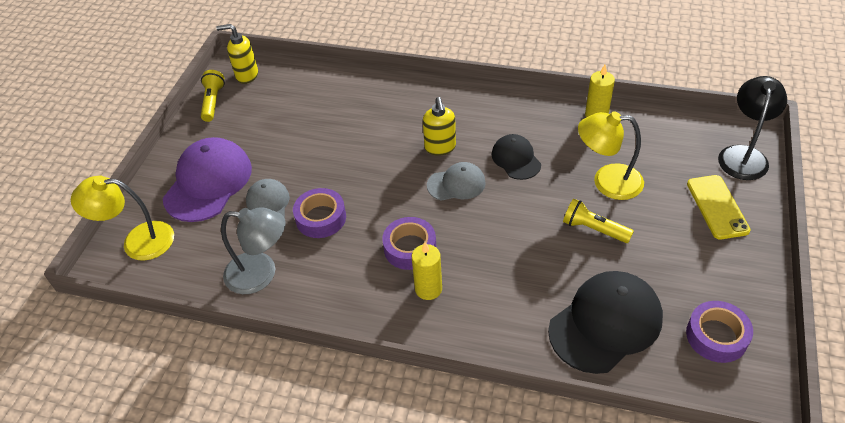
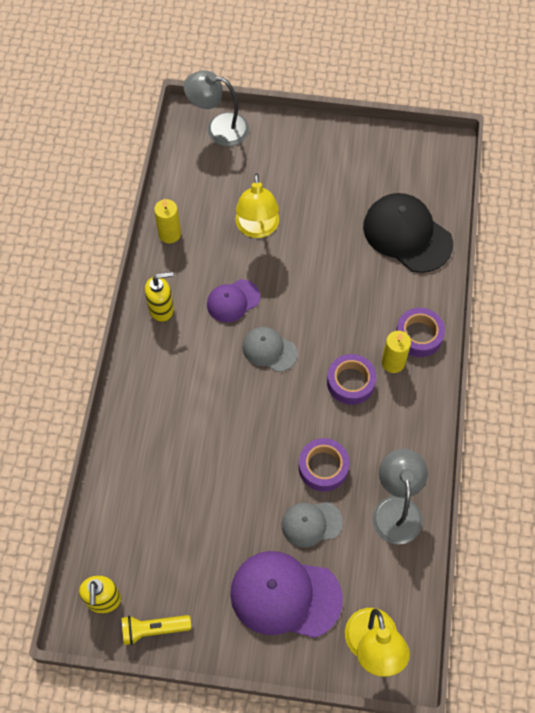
camera: 100 degrees left, 15 degrees up
yellow soap dispenser [423,97,456,156] -> yellow soap dispenser moved to [145,271,174,322]
grey cap [427,162,486,201] -> grey cap turned 45 degrees counterclockwise [242,327,298,372]
black cap [492,134,541,180] -> purple cap [207,279,260,323]
yellow flashlight [563,199,634,243] -> none
purple tape [686,301,753,363] -> purple tape moved to [396,308,445,357]
yellow phone [687,175,751,239] -> none
black lamp [718,76,787,180] -> grey lamp [184,70,249,146]

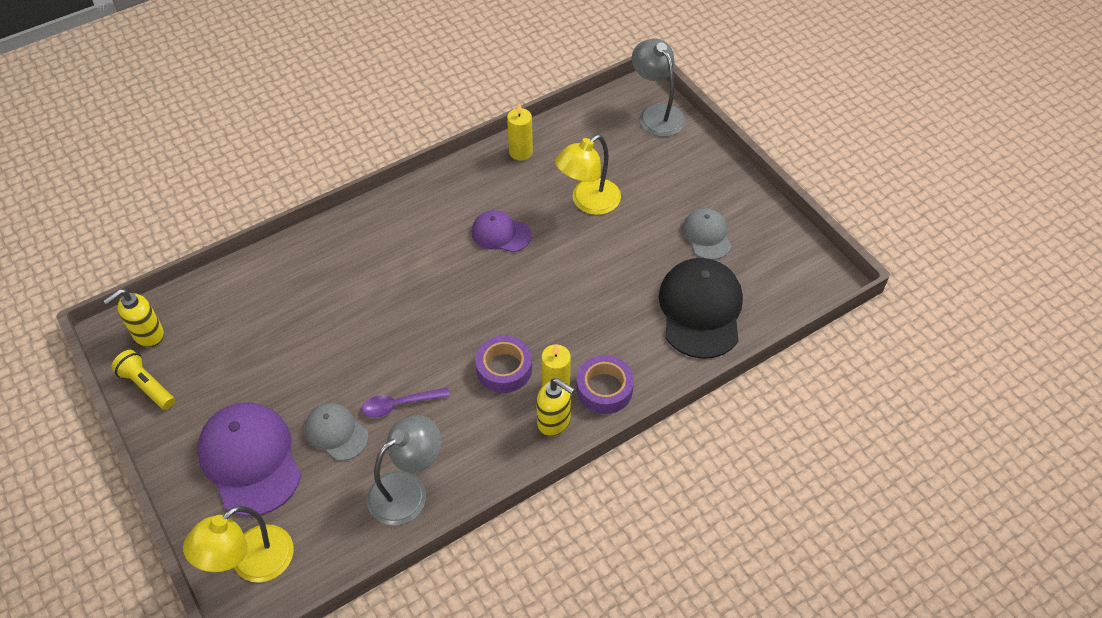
camera: 50 degrees right, 10 degrees down
yellow soap dispenser [145,271,174,322] -> yellow soap dispenser moved to [536,378,575,436]
grey cap [242,327,298,372] -> grey cap moved to [682,208,732,260]
purple tape [299,438,350,491] -> purple spoon [362,387,450,418]

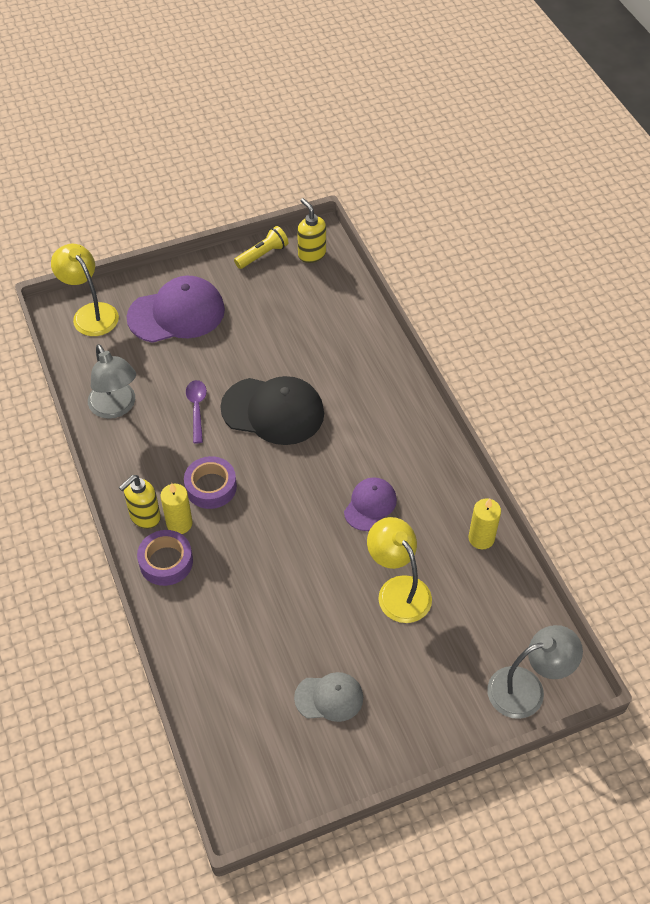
camera: 100 degrees right, 0 degrees up
grey cap [304,403,369,461] -> none
black cap [659,258,743,359] -> black cap moved to [220,376,324,445]

